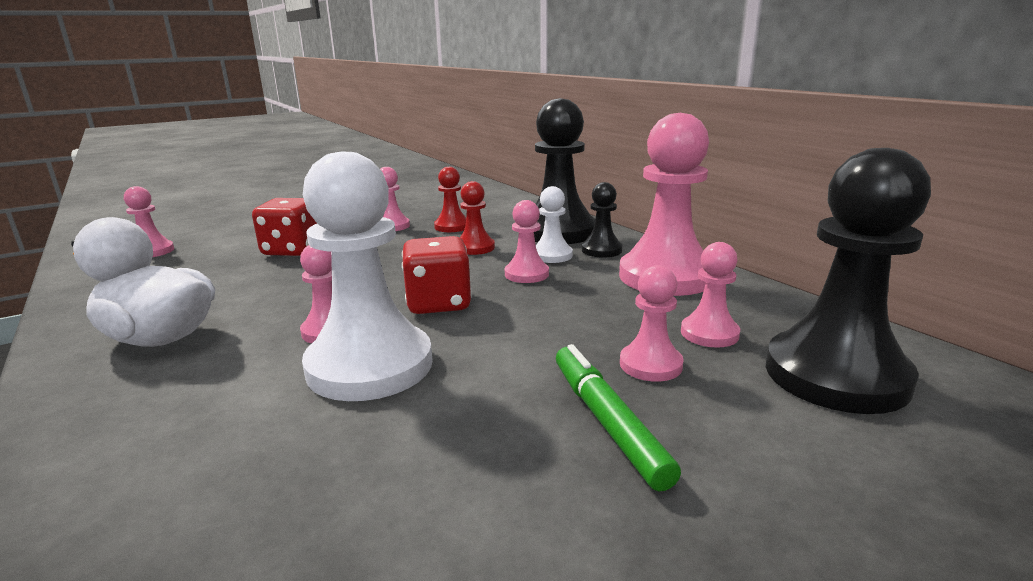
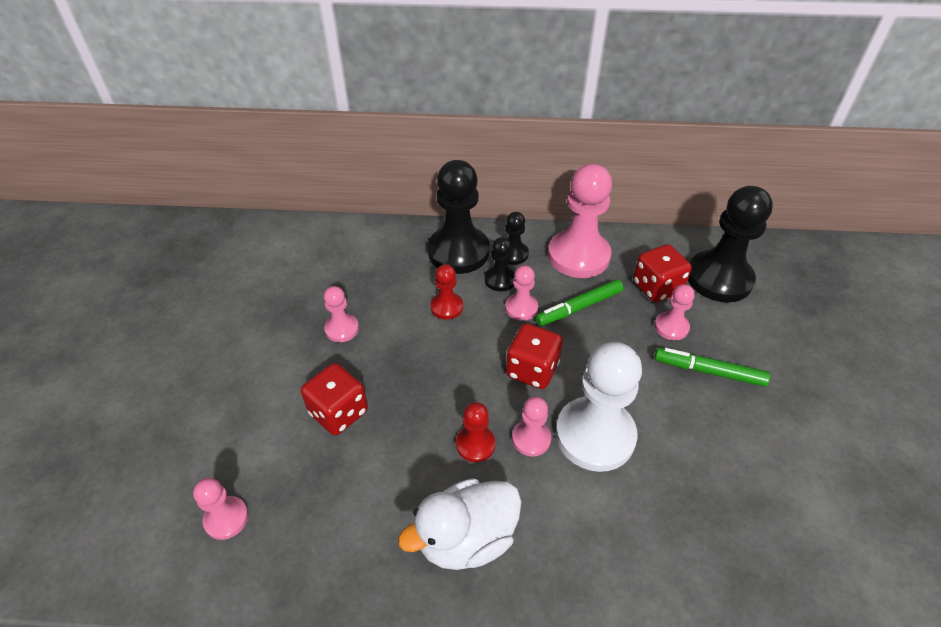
camera: 55 degrees left, 25 degrees up
red pawn [434,167,466,232] -> red pawn moved to [456,402,495,462]
white pawn [536,186,573,263] -> black pawn [485,237,515,291]
pink pawn [681,242,740,348] -> red dice [633,244,692,302]
none -> green marker [536,279,624,326]

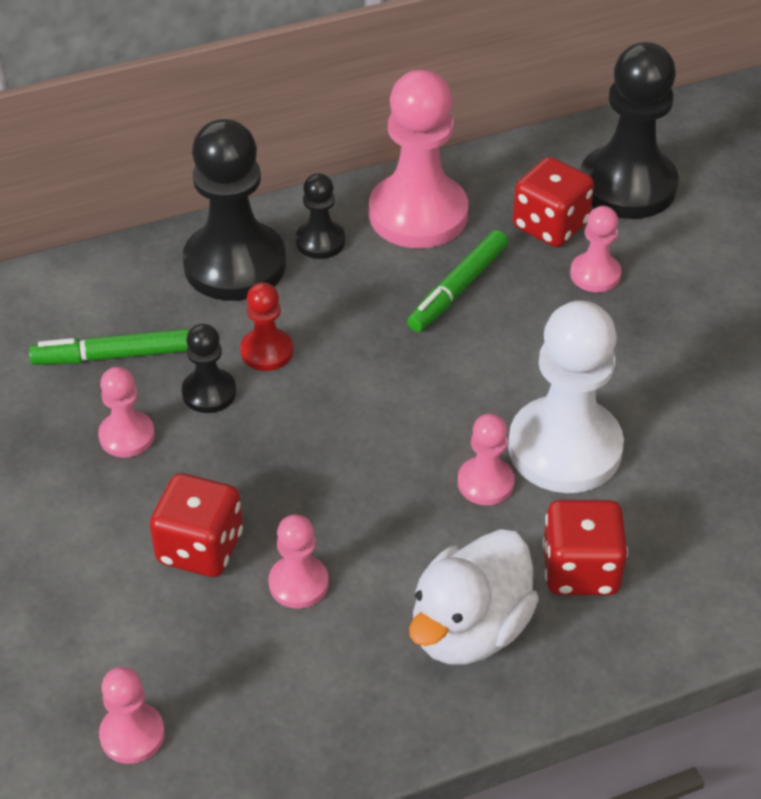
camera: 25 degrees left, 0 degrees up
red pawn [456,402,495,462] -> none
black pawn [485,237,515,291] -> black pawn moved to [182,323,236,413]
pink pawn [505,265,538,321] -> pink pawn moved to [269,515,329,608]
red dice [506,323,563,389] -> red dice moved to [543,500,628,595]
green marker [654,348,770,387] -> green marker moved to [29,328,190,365]

